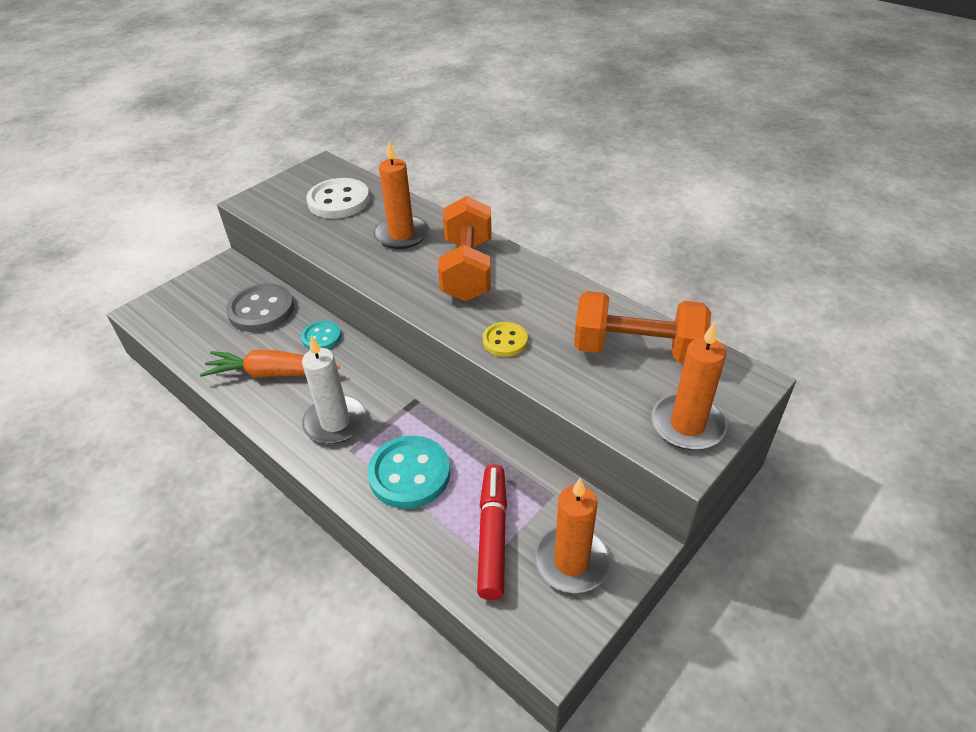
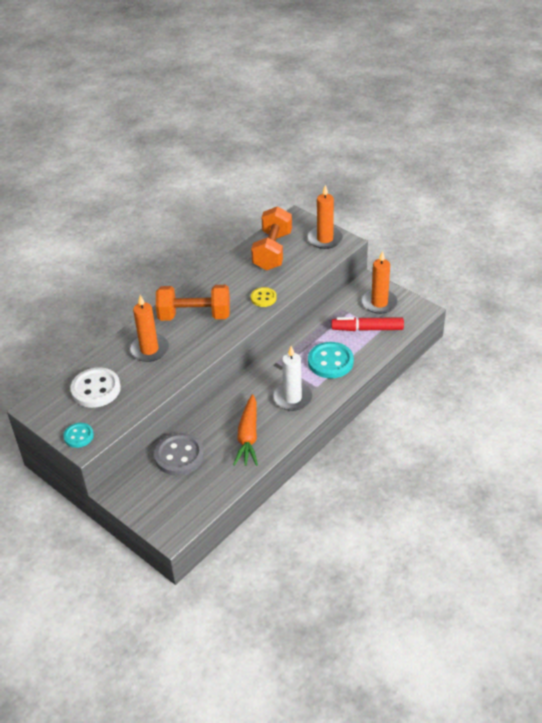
camera: 90 degrees left, 0 degrees up
turquoise button [301,321,341,349] -> turquoise button moved to [63,423,94,448]

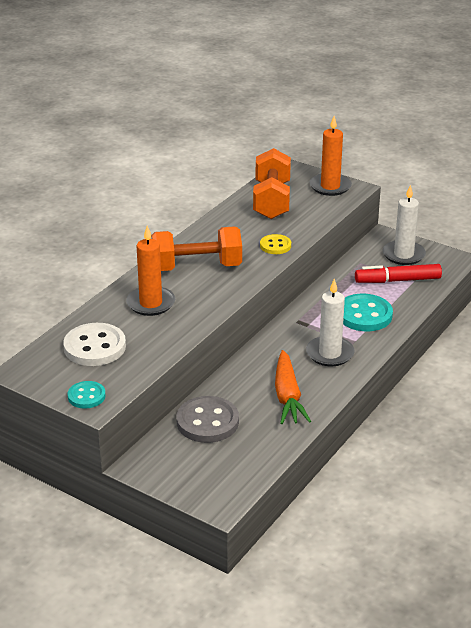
camera: 10 degrees left, 10 degrees down
orange candle [362,251,398,314] -> white candle [383,185,426,265]

